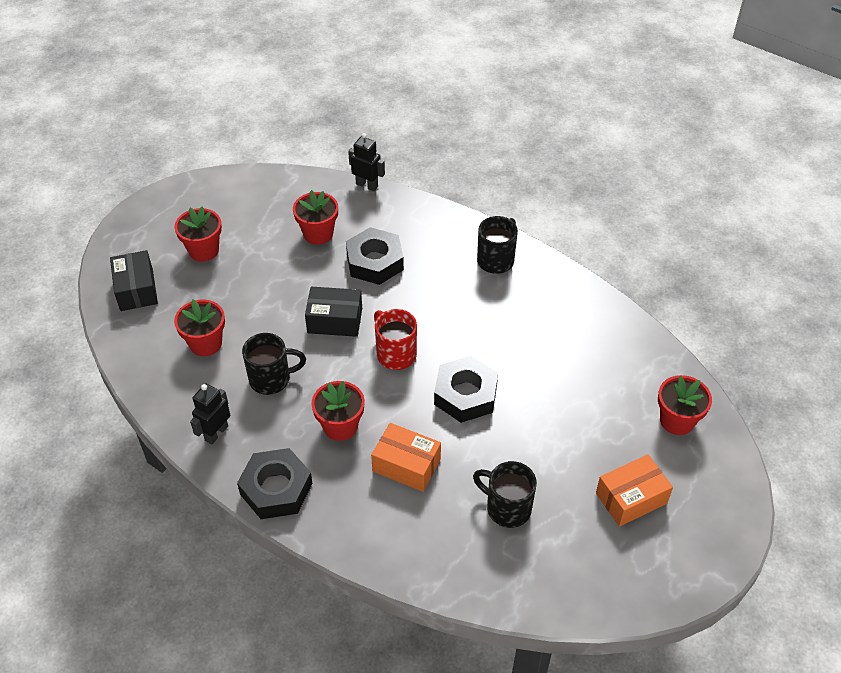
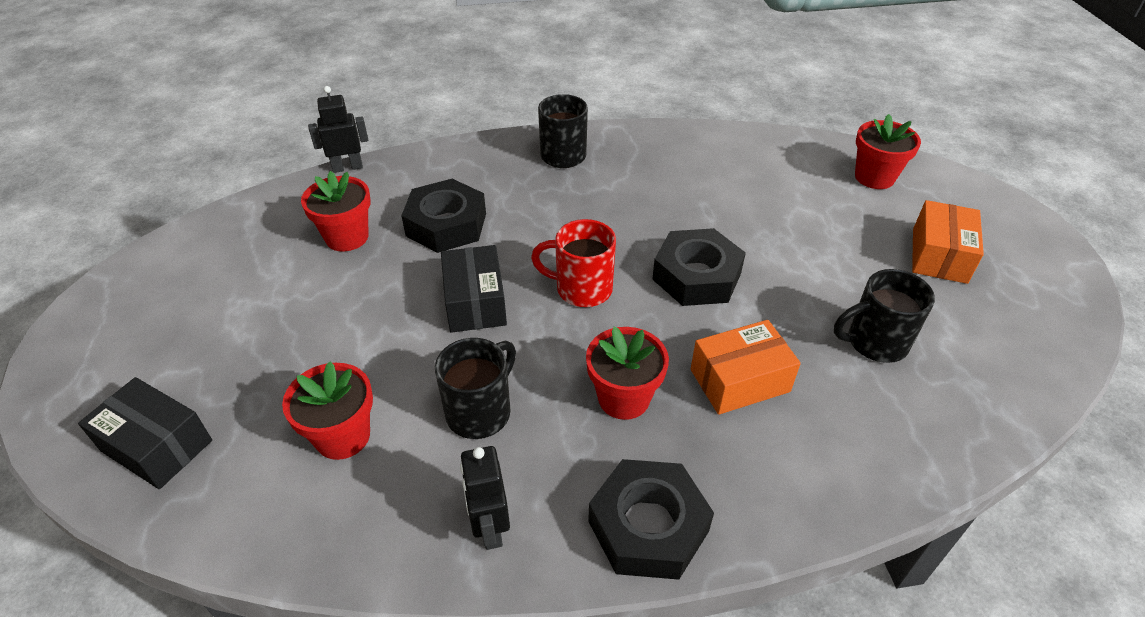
camera: 45 degrees left, 5 degrees down
red flower pot [175,206,222,262] -> none
black box [305,287,362,337] -> black box turned 60 degrees counterclockwise [441,245,507,333]

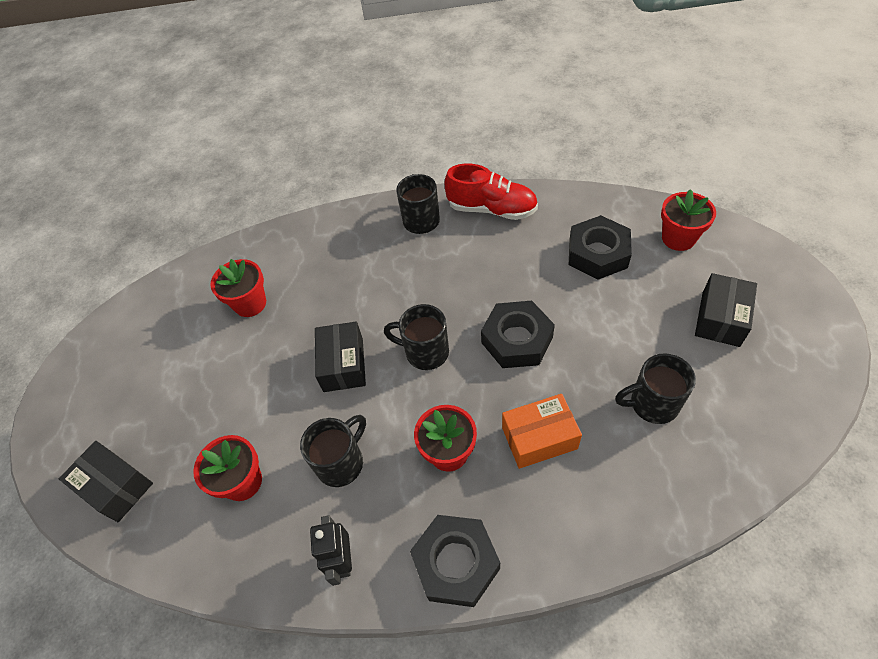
camera: 10 degrees right, 10 degrees up
black robot [308,86,368,173] -> none
black nut [401,179,486,253] -> black nut moved to [569,215,632,280]
red mug [531,219,616,307] -> black mug [384,304,449,370]
orange box [912,200,984,284] -> black box [695,273,757,347]
none -> red shoe [445,163,538,220]

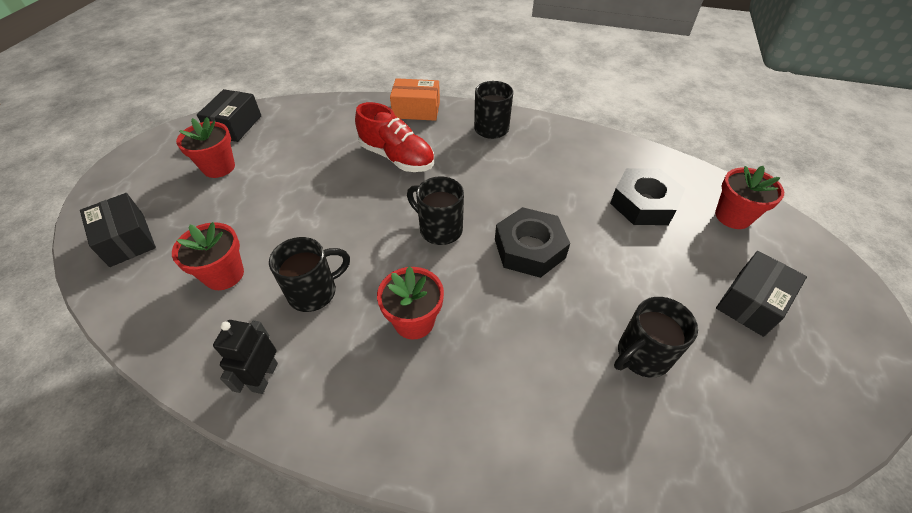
camera: 15 degrees right, 5 degrees down
red flower pot [210,259,266,317] -> red flower pot moved to [176,117,235,178]
black box [315,322,366,392] -> black box moved to [197,89,261,142]
black nut [410,515,500,607] -> none
red shoe [445,163,538,220] -> red shoe moved to [355,102,434,172]
orange box [502,394,582,469] -> orange box moved to [390,78,440,121]
black mug [615,353,696,424] -> black mug turned 45 degrees counterclockwise [614,297,698,378]

